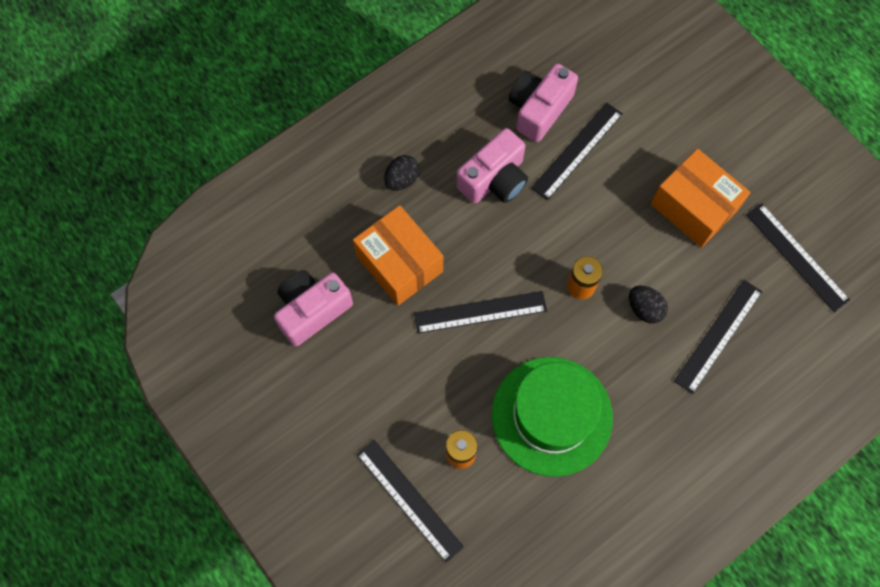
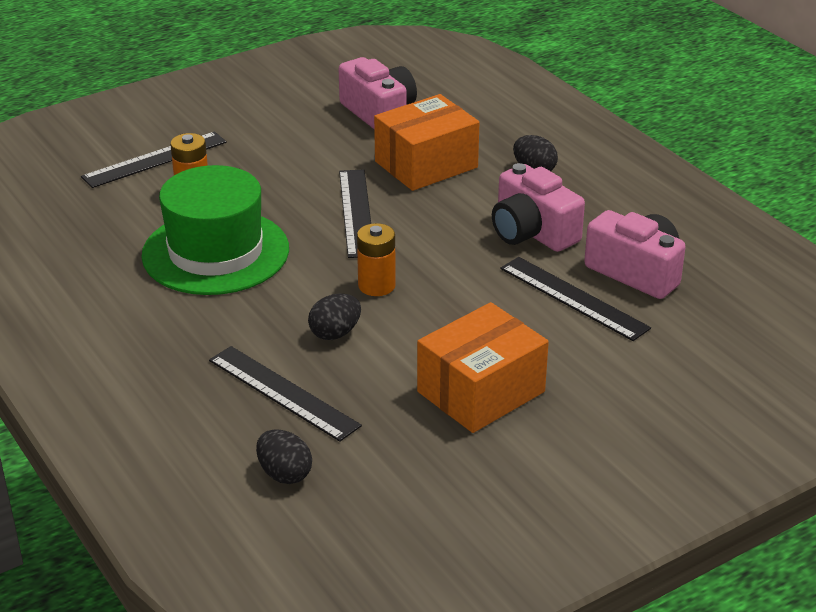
camera: 95 degrees right, 35 degrees down
black ruler [746,203,850,312] -> none
none -> black egg [256,429,312,484]

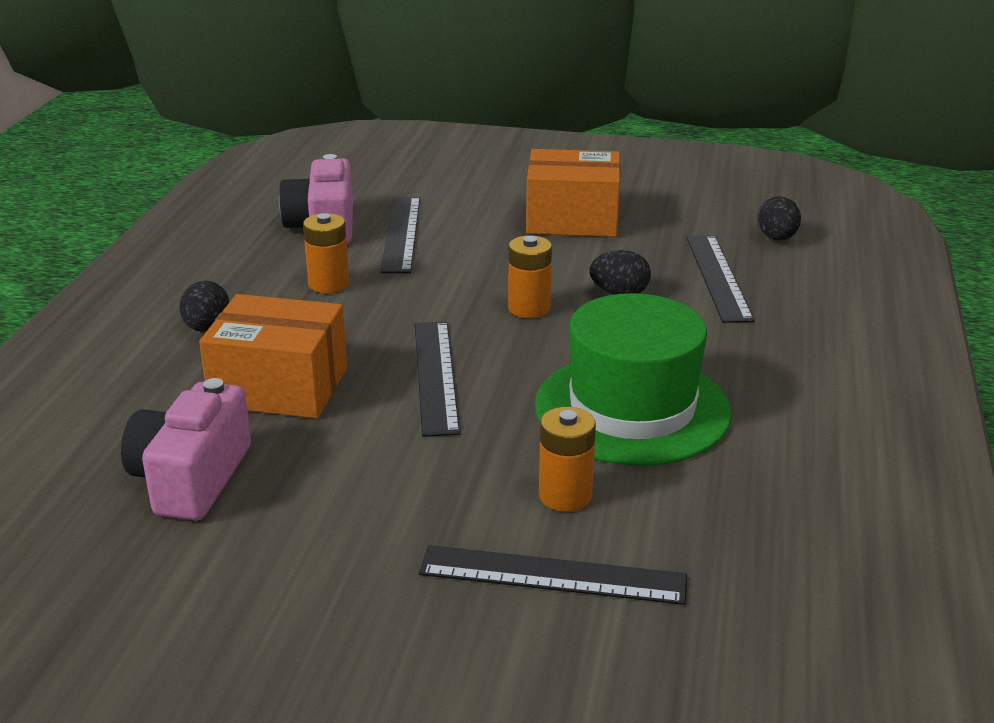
camera: 135 degrees left, 5 degrees down
black ruler [339,169,371,258] -> black ruler turned 45 degrees counterclockwise [415,321,460,437]
pink camera [492,163,585,252] -> orange battery [303,213,349,293]

